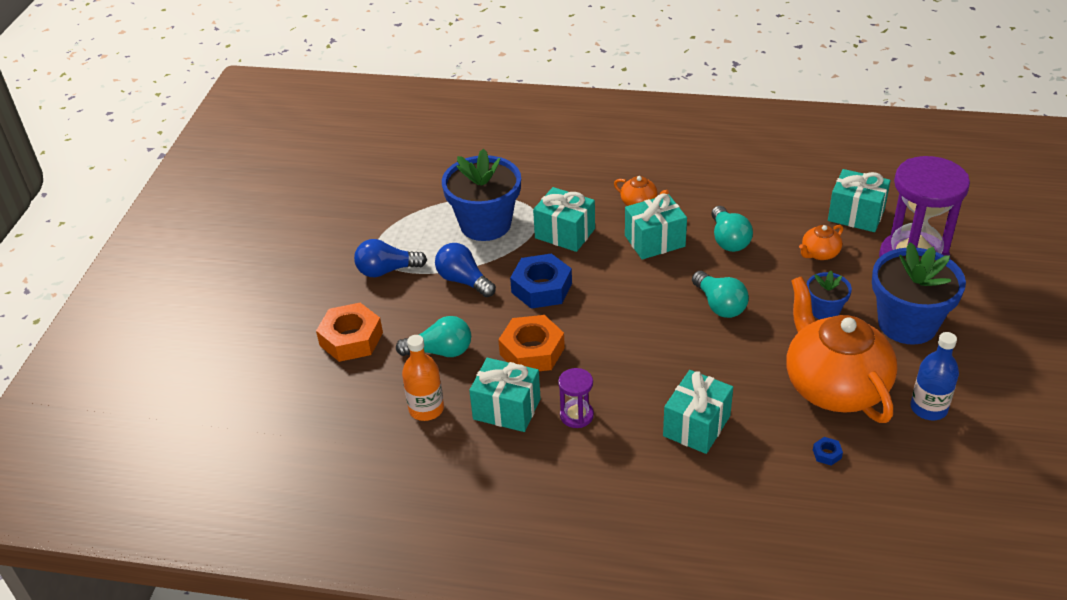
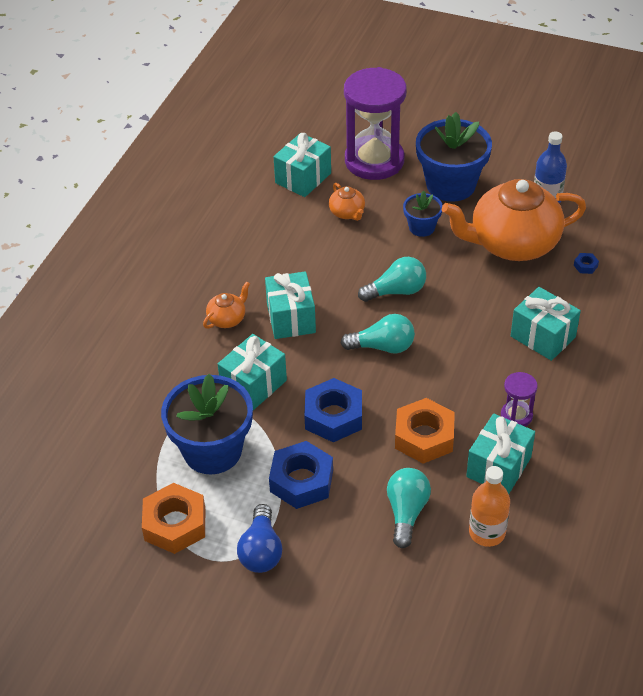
camera: 80 degrees left, 5 degrees up
orange nut [316,303,383,362] -> orange nut moved to [142,483,205,554]
blue light bulb [435,243,496,297] -> blue nut [269,441,333,509]
turquoise light bulb [711,206,753,252] -> turquoise light bulb moved to [341,314,415,354]

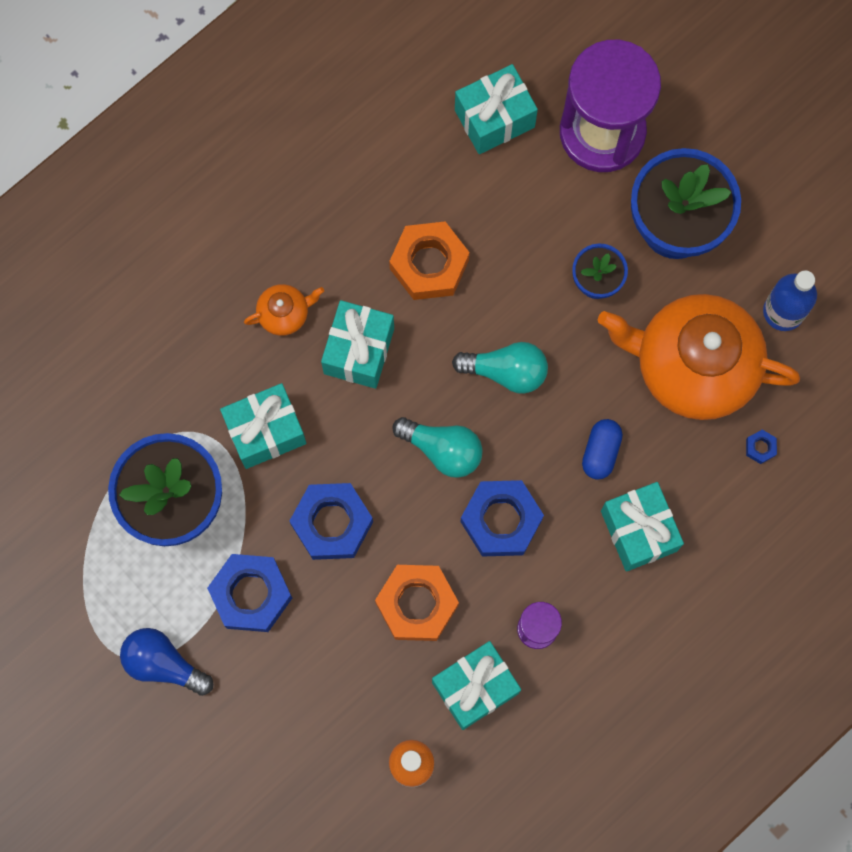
camera: 25 degrees right, 30 degrees up
orange nut [142,483,205,554] -> orange nut moved to [389,222,470,300]
blue light bulb [237,504,282,573] -> blue light bulb turned 90 degrees clockwise [120,628,213,696]
orange teapot [329,183,365,221] -> none
turquoise light bulb [387,468,431,548] -> none
none -> blue nut [460,480,544,556]
none -> blue capsule [582,419,623,480]

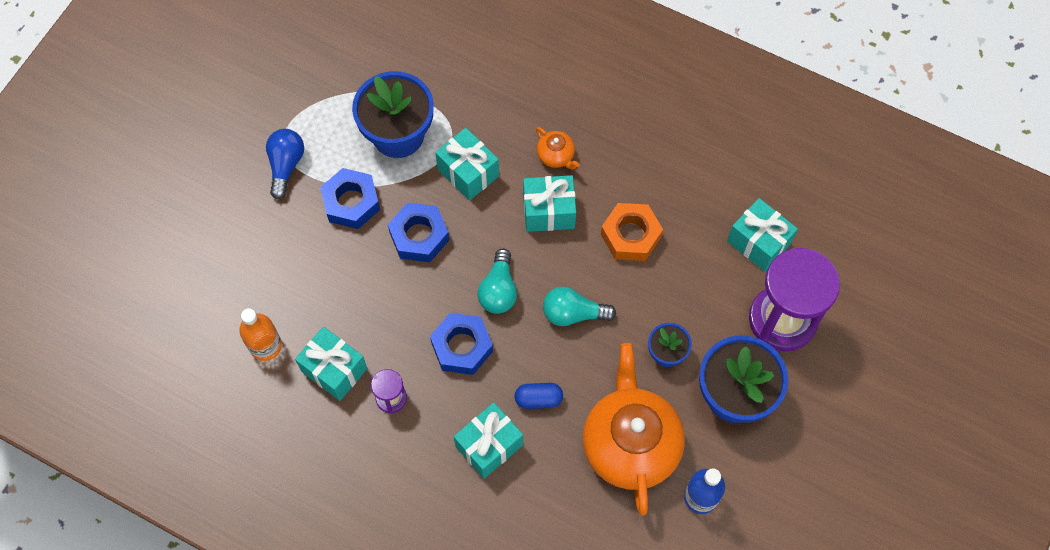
camera: 70 degrees right, 10 degrees down
orange nut [375,565,459,641] -> none
turquoise light bulb [452,342,548,394] -> turquoise light bulb turned 105 degrees clockwise [543,287,616,326]
blue nut [746,430,777,464] -> none

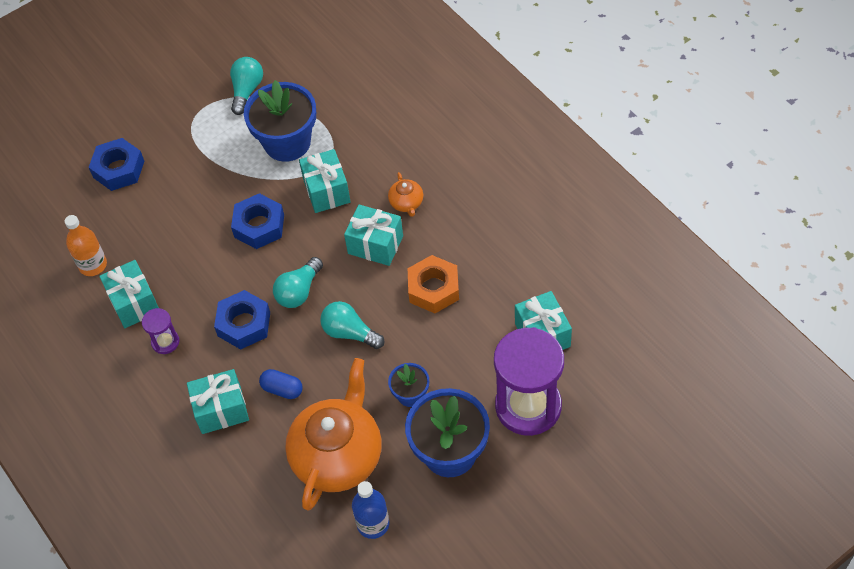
camera: 30 degrees right, 10 degrees down
blue light bulb [266,129,304,199] -> none
blue nut [320,168,380,229] -> blue nut moved to [89,138,144,191]
none -> turquoise light bulb [230,57,263,115]

